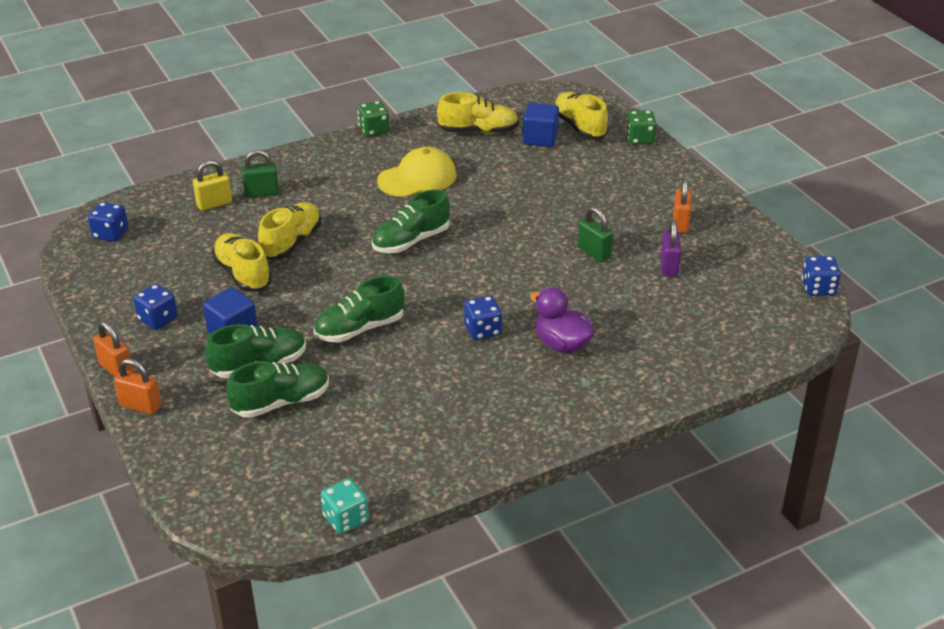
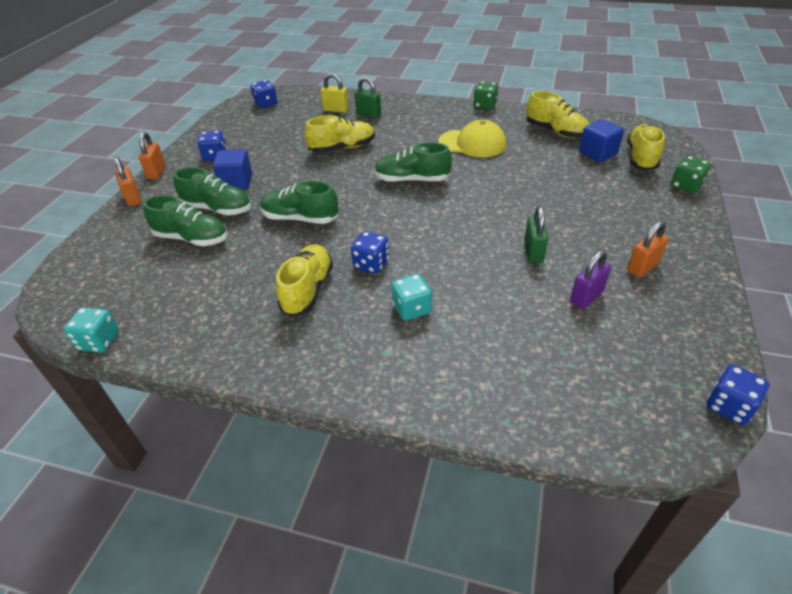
camera: 45 degrees right, 5 degrees up
yellow shoe [212,233,272,292] -> yellow shoe moved to [276,244,333,317]
purple duck [530,287,594,353] -> turquoise dice [391,273,432,321]

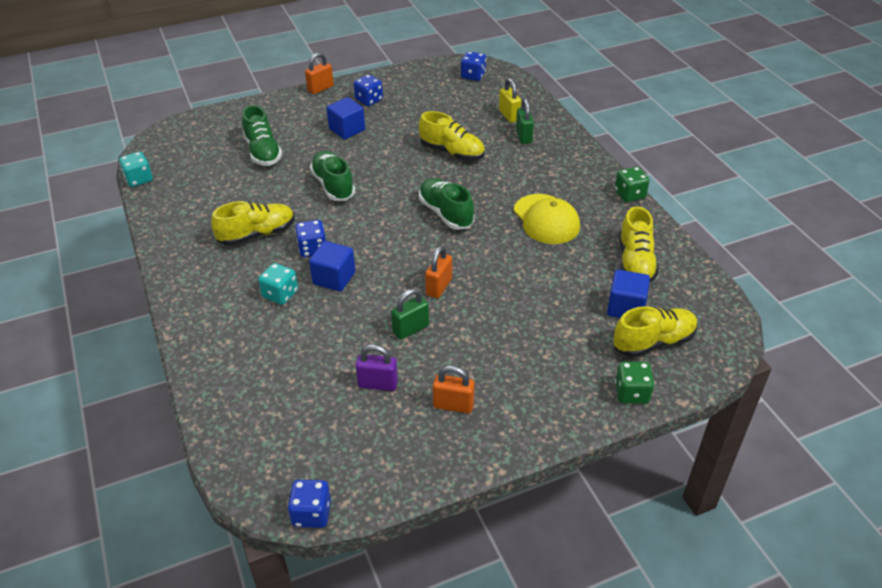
camera: 50 degrees right, 0 degrees up
orange padlock [114,157,142,206] -> orange padlock moved to [425,245,452,298]
green shoe [173,167,251,215] -> none
none -> blue cube [309,241,356,292]

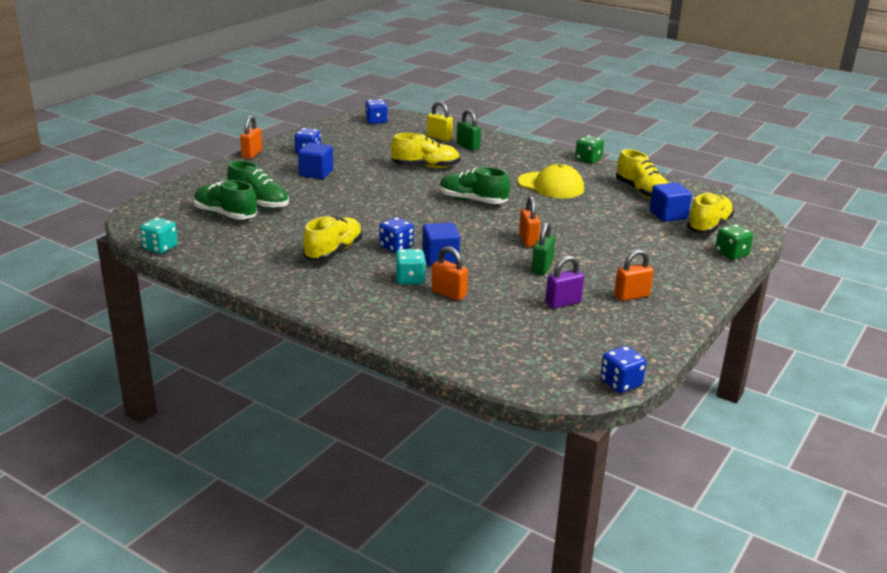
camera: 35 degrees left, 15 degrees down
green shoe [310,151,355,201] -> green shoe moved to [194,180,257,220]
none -> orange padlock [432,246,468,301]

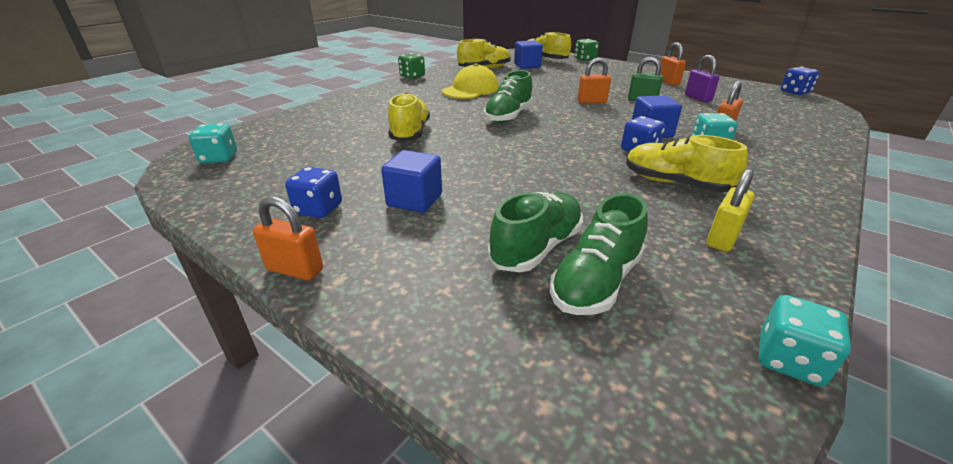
camera: 85 degrees left, 5 degrees up
blue dice [365,99,388,124] -> turquoise dice [189,123,237,163]
yellow padlock [427,101,453,141] -> yellow padlock moved to [707,168,755,252]
green padlock [457,109,481,151] -> none

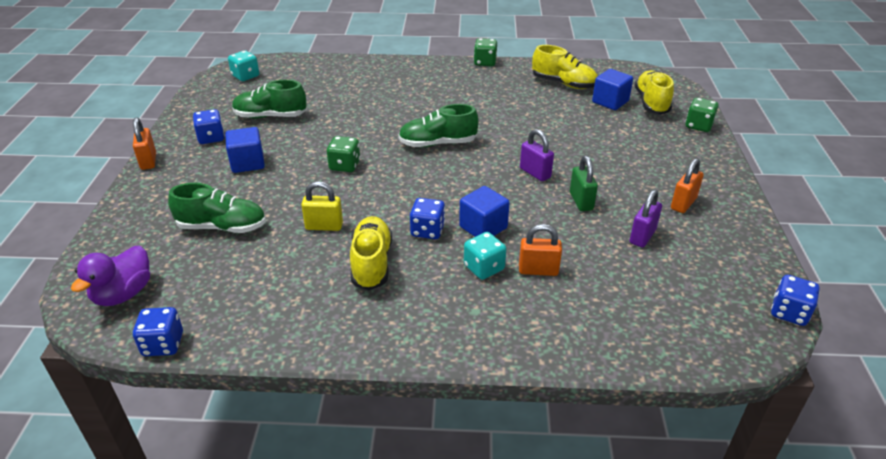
camera: 55 degrees right, 5 degrees up
yellow shoe [388,93,430,142] -> none
yellow cap [442,63,499,99] -> none
green shoe [550,193,648,315] -> green shoe moved to [232,80,307,118]
orange padlock [577,58,611,104] -> purple padlock [520,129,554,181]
yellow padlock [707,168,755,252] -> yellow padlock moved to [301,181,343,231]
turquoise dice [759,295,851,387] -> blue dice [133,307,183,356]
none -> purple duck [71,246,150,306]
none -> green dice [327,136,360,172]

